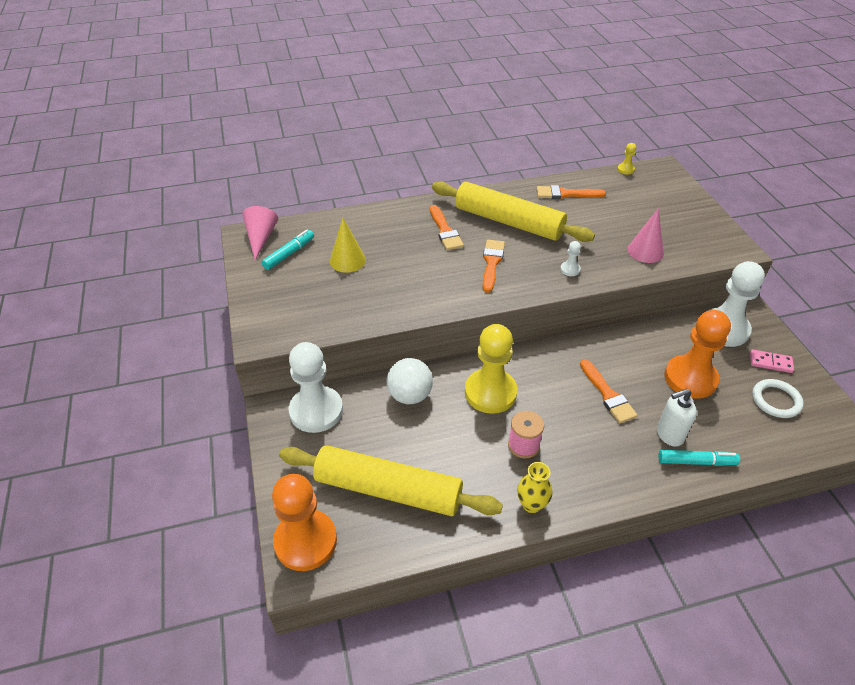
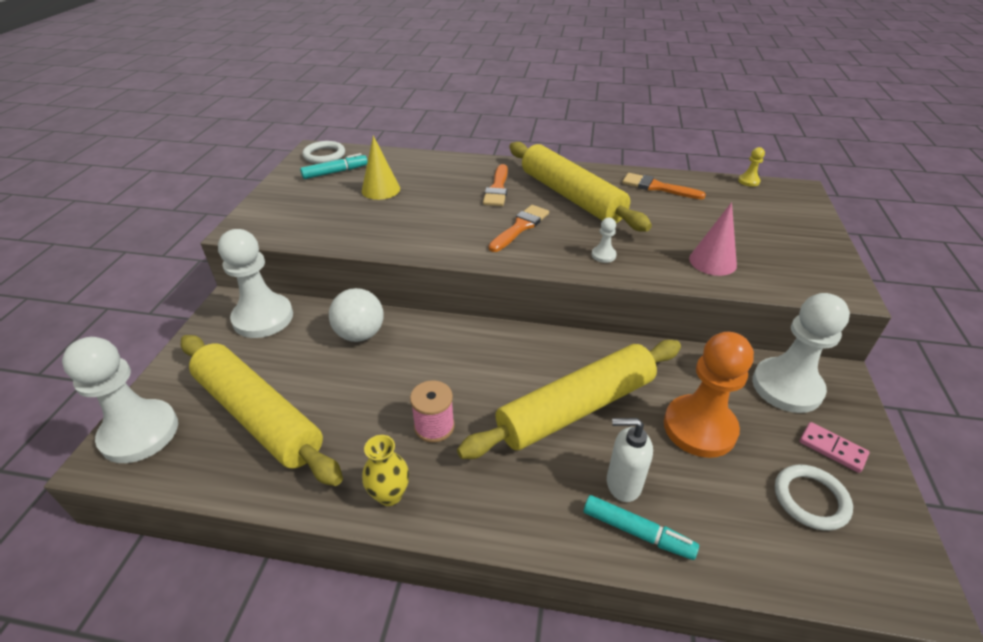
camera: 25 degrees right, 5 degrees down
pink cone [243,206,278,260] -> white ring [303,141,345,164]
orange pawn [272,474,337,571] -> white pawn [62,337,178,463]
yellow pawn [465,324,517,414] -> none
orange brush [580,359,638,423] -> yellow rolling pin [457,340,681,459]

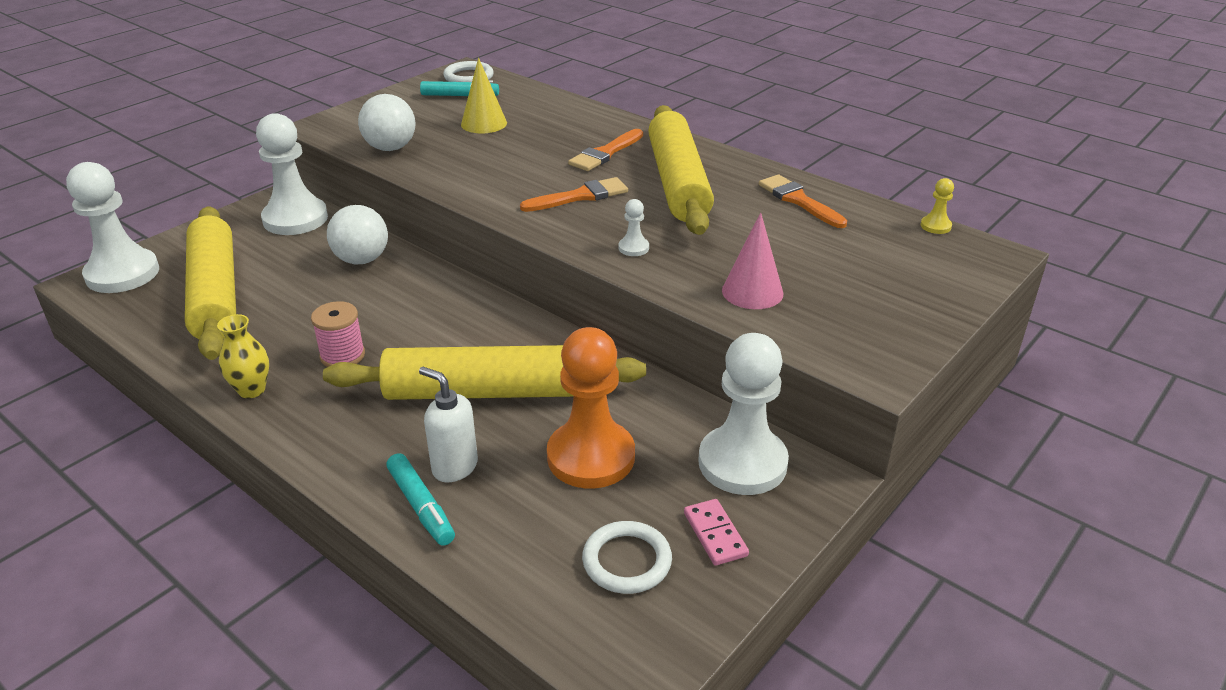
camera: 30 degrees right, 5 degrees down
none -> white ball [358,94,415,151]

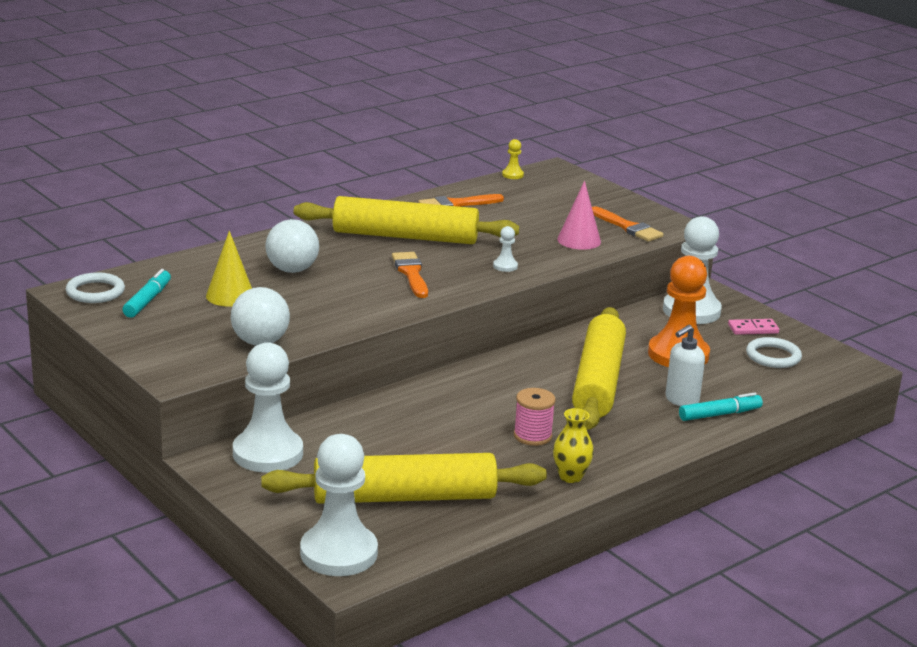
camera: 80 degrees left, 10 degrees down
white ball [327,205,388,265] -> white ball moved to [265,219,319,273]
orange brush [568,129,643,171] -> orange brush moved to [592,206,664,242]

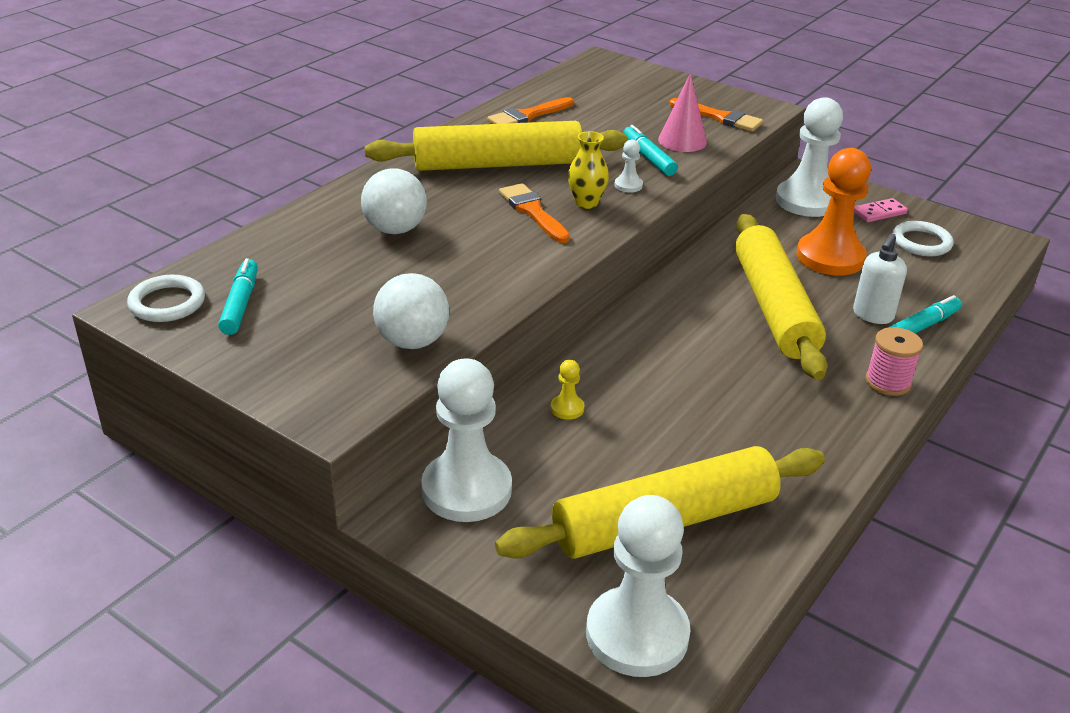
camera: 15 degrees left, 10 degrees up
yellow cone [206,231,252,307] -> none
yellow pawn [502,139,524,179] -> yellow pawn moved to [551,360,584,420]
pink spool [514,388,556,446] -> pink spool moved to [866,327,923,396]
yellow vase [553,408,594,483] -> yellow vase moved to [568,131,609,209]
none -> turquoise marker [623,125,678,176]

